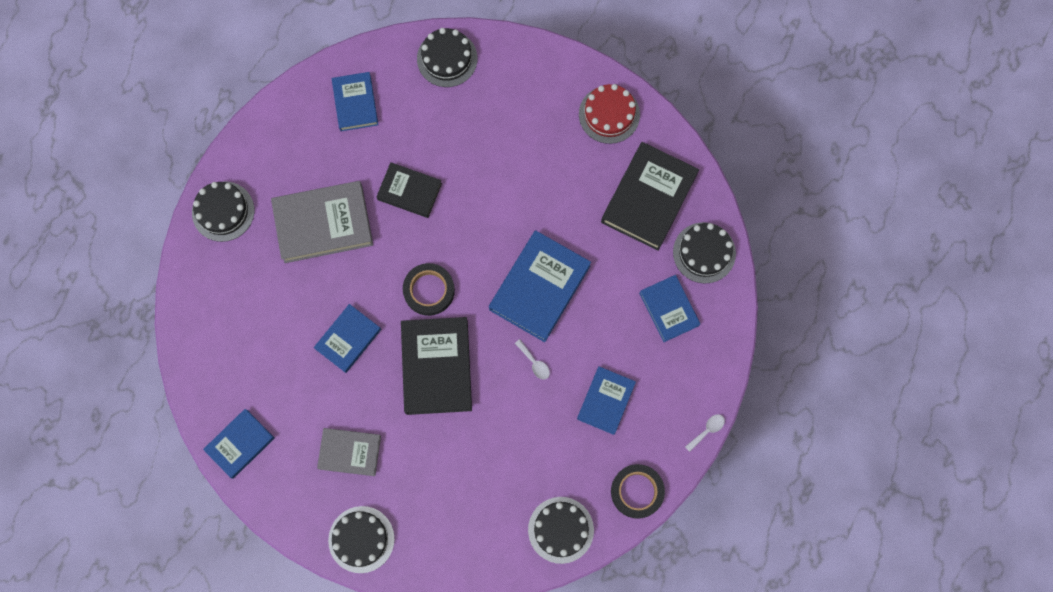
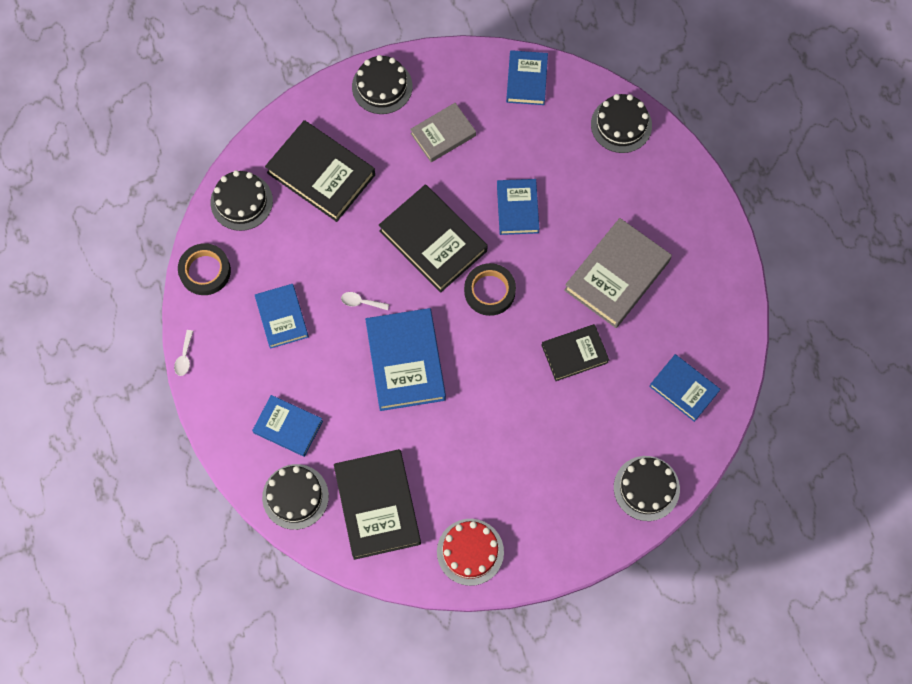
camera: 140 degrees right, 5 degrees down
black cake [192,181,254,242] -> black cake moved to [591,94,652,153]
none -> black book [265,120,375,222]

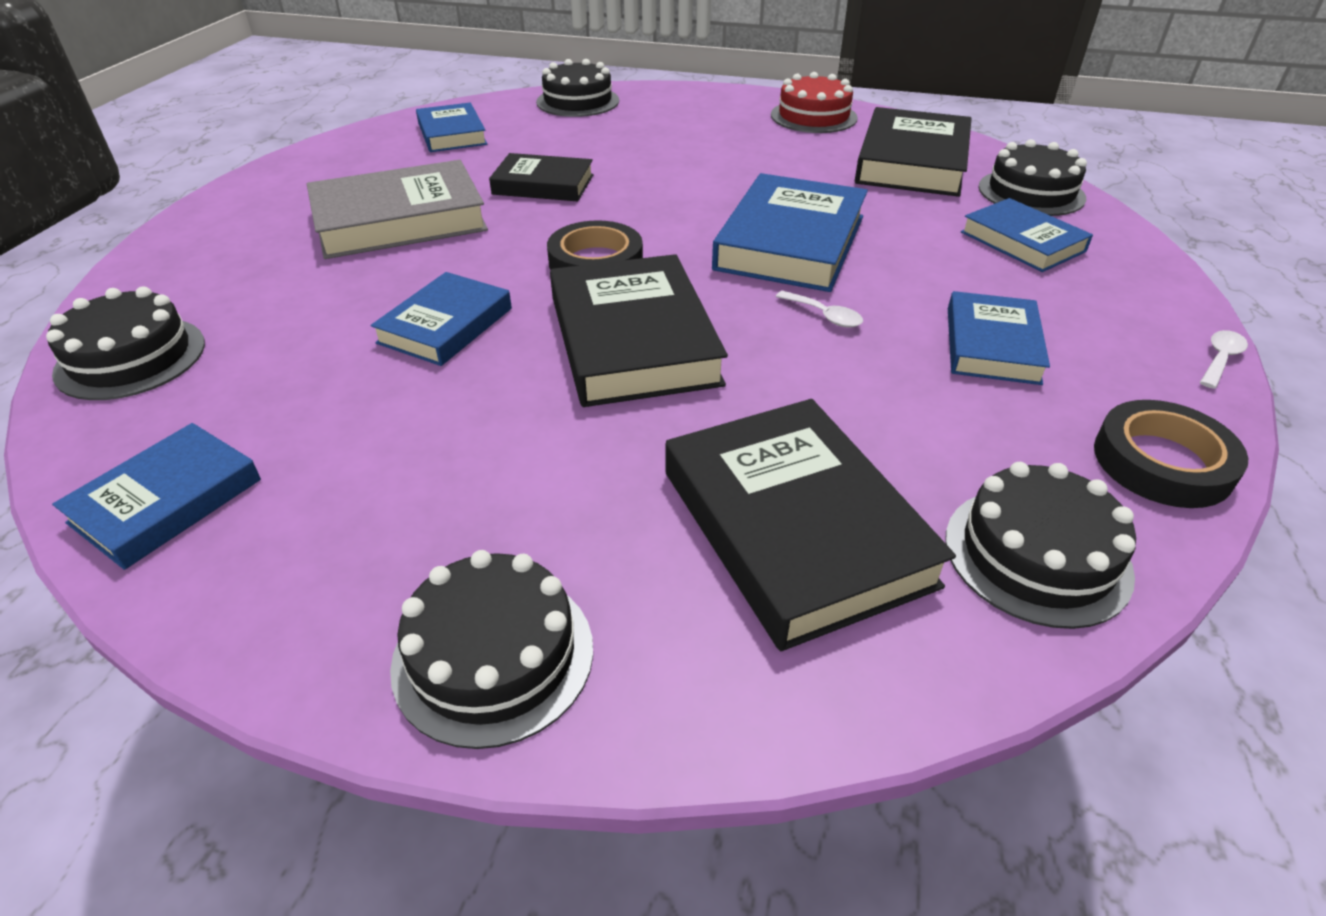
camera: 150 degrees left, 30 degrees down
grey book [410,103,476,162] -> none

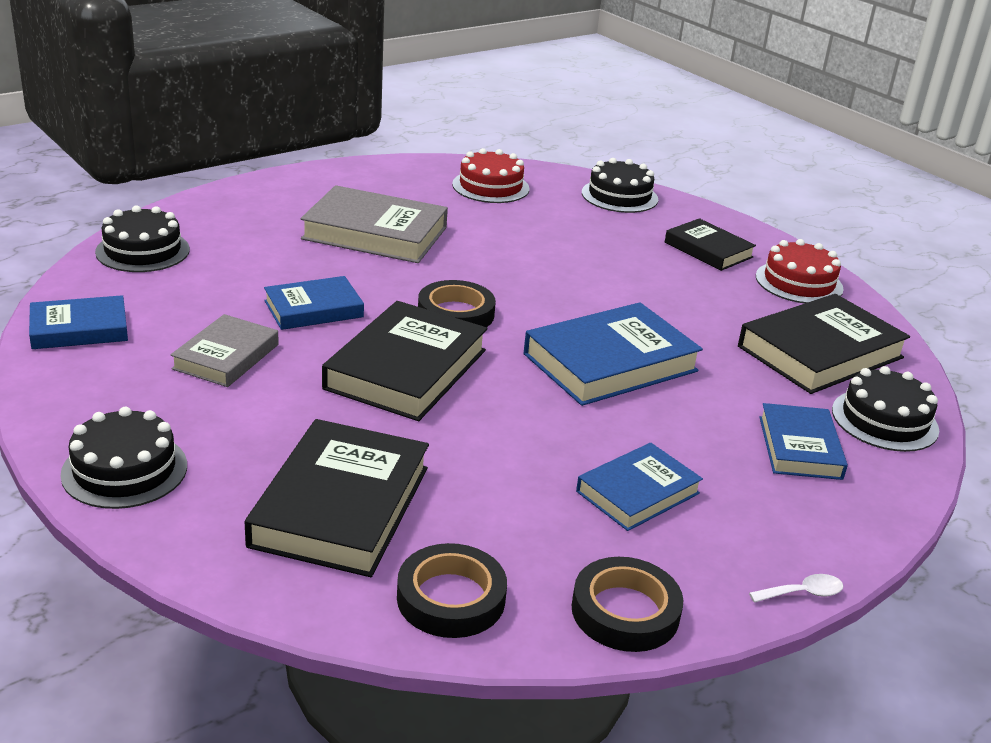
camera: 35 degrees right, 10 degrees down
blue book [416,103,487,152] -> red cake [452,148,529,203]
black book [489,153,594,201] -> black book moved to [665,218,756,271]
white spoon [776,291,863,328] -> none
black cake [945,462,1136,629] -> black tape [397,543,507,638]
none -> grey book [170,314,279,387]

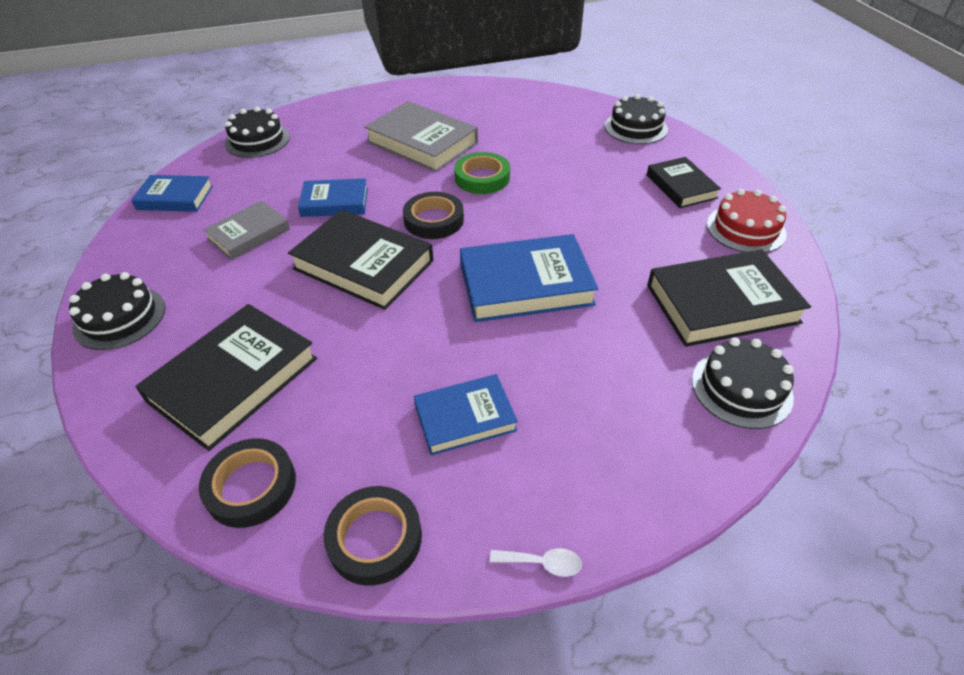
camera: 25 degrees right, 15 degrees up
black book [322,301,487,421] -> black book turned 75 degrees clockwise [288,210,434,310]
red cake [452,148,529,203] -> none
blue book [759,403,848,480] -> none
none -> green tape [454,152,510,194]

